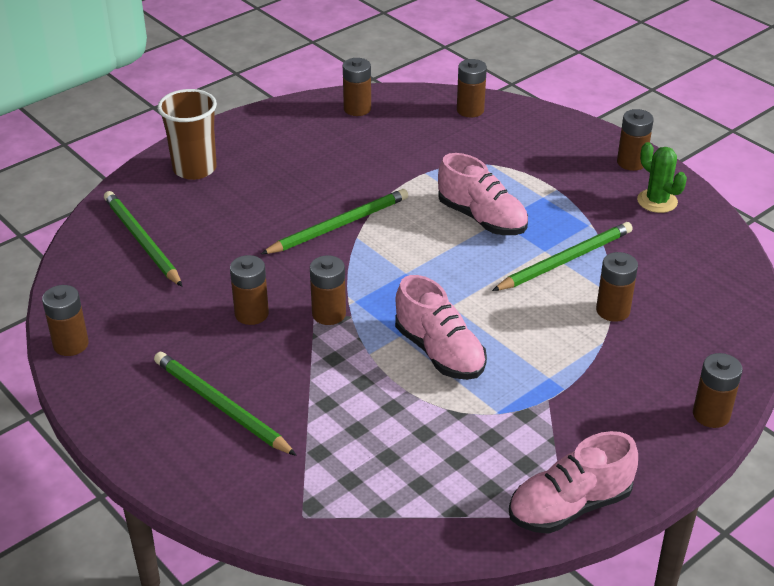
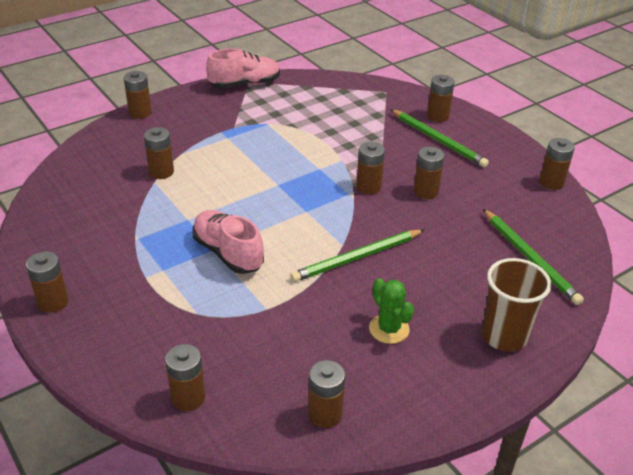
camera: 175 degrees left, 0 degrees up
pink shoe [395,275,487,380] -> none
green pencil [492,222,633,291] -> none
green cactus [637,142,687,213] -> green cactus moved to [369,278,414,344]
none -> brown battery [427,75,455,122]

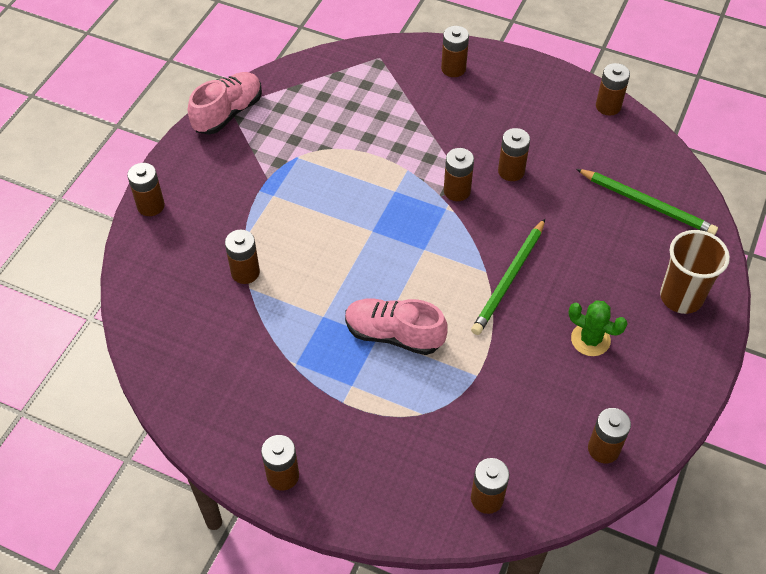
camera: 30 degrees left, 15 degrees up
green pencil [390,109,489,167] -> none

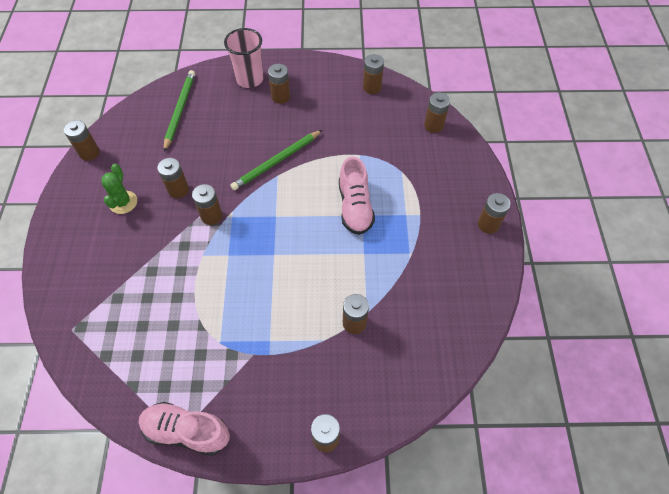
camera: 115 degrees left, 5 degrees up
brown battery [441,26,469,77] -> brown battery moved to [268,64,290,104]
green pencil [471,219,545,335] -> green pencil turned 135 degrees clockwise [230,130,322,190]
green cactus [568,301,628,356] -> green cactus moved to [101,164,137,214]
brown cup [660,230,730,314] -> pink cup [224,28,264,88]

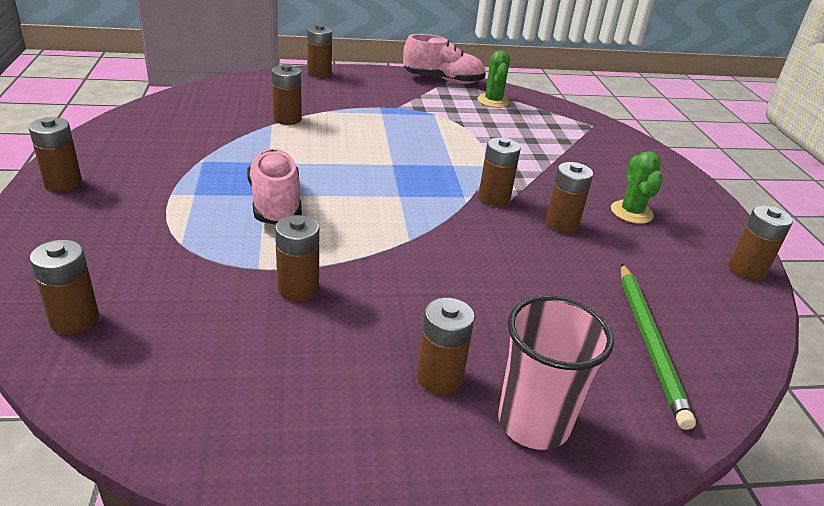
camera: 170 degrees right, 25 degrees down
green pencil [230,130,322,190] -> none
brown battery [363,54,384,94] -> brown battery moved to [275,215,319,301]
none -> green cactus [477,50,510,108]

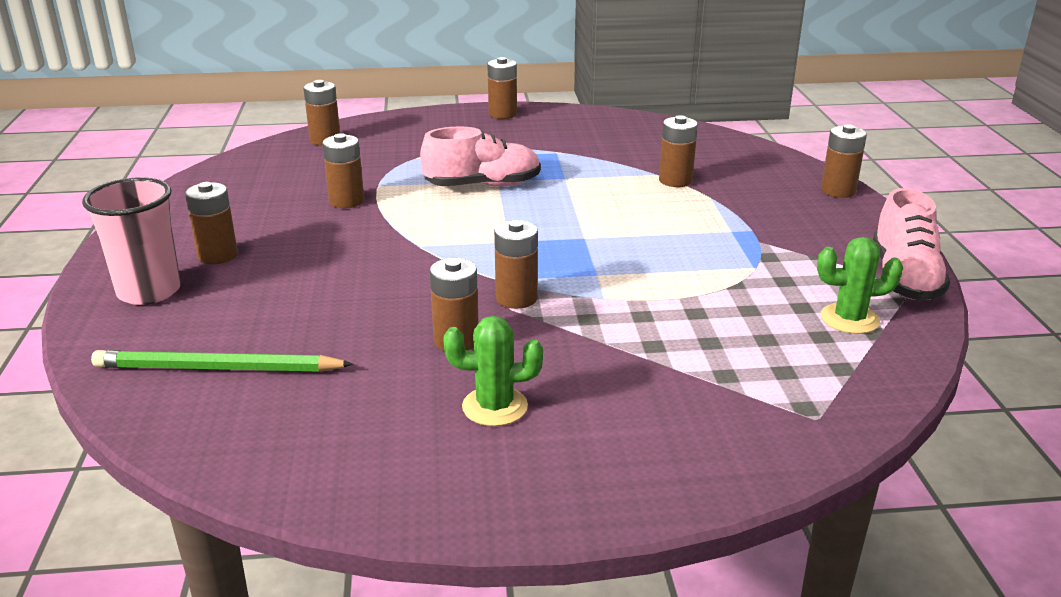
camera: 95 degrees right, 5 degrees down
brown battery [729,205,793,281] -> none

